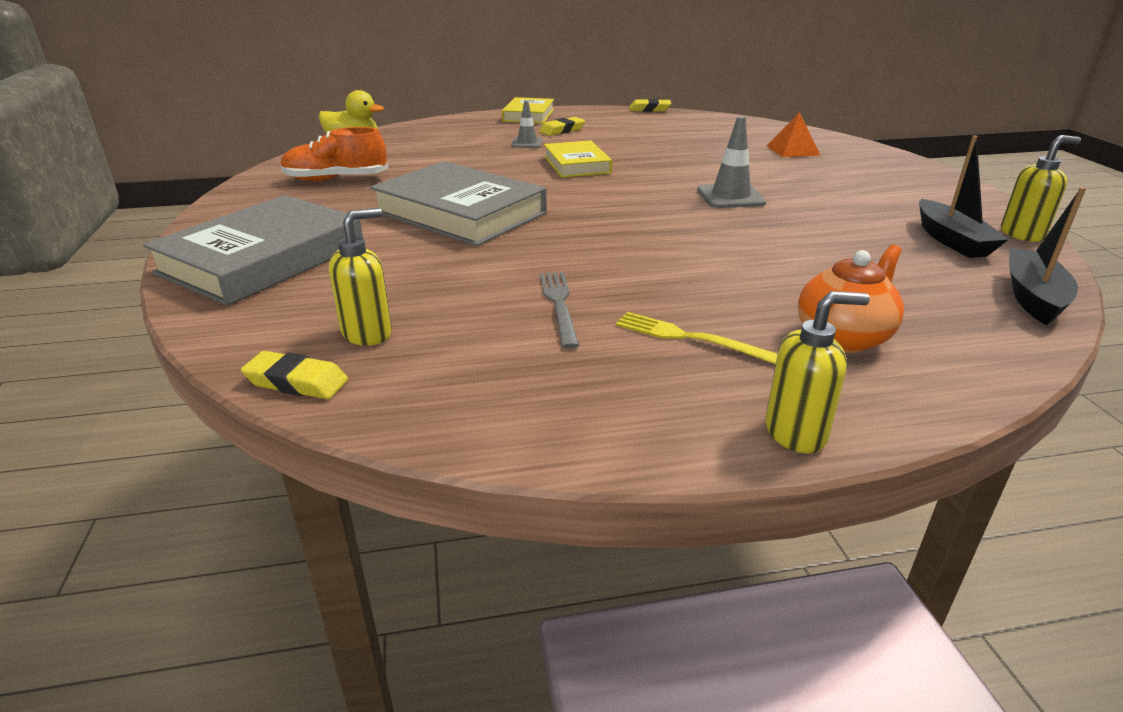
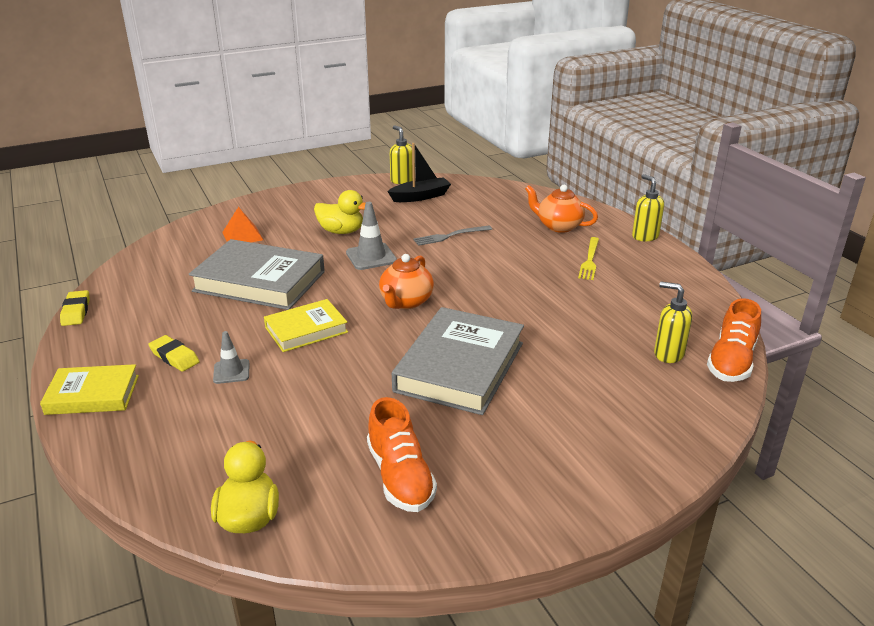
camera: 105 degrees left, 0 degrees up
grey book [143,195,363,306] -> grey book moved to [189,239,325,310]
yellow eraser [241,351,348,399] -> orange shoe [707,298,761,382]
grey fork [540,272,579,349] -> grey fork moved to [413,226,492,246]
black boat [1009,187,1086,325] -> none
none -> yellow duck [314,190,365,234]
none -> orange teapot [379,254,434,309]

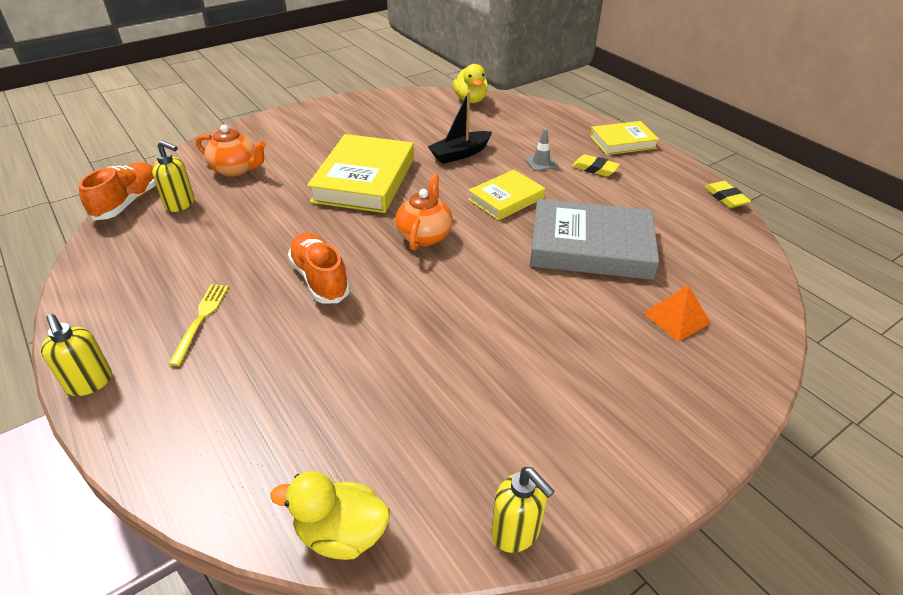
camera: 170 degrees right, 10 degrees up
yellow duck [314,190,365,234] -> yellow duck moved to [270,471,390,560]
grey traffic cone [346,202,397,270] -> none
orange shoe [367,397,437,512] -> orange shoe moved to [288,233,351,303]
black boat [387,143,451,202] -> black boat moved to [428,91,492,164]
grey book [392,307,524,415] -> yellow book [307,134,414,213]
grey fork [413,226,492,246] -> none
orange teapot [525,185,598,233] -> orange teapot moved to [196,125,266,177]

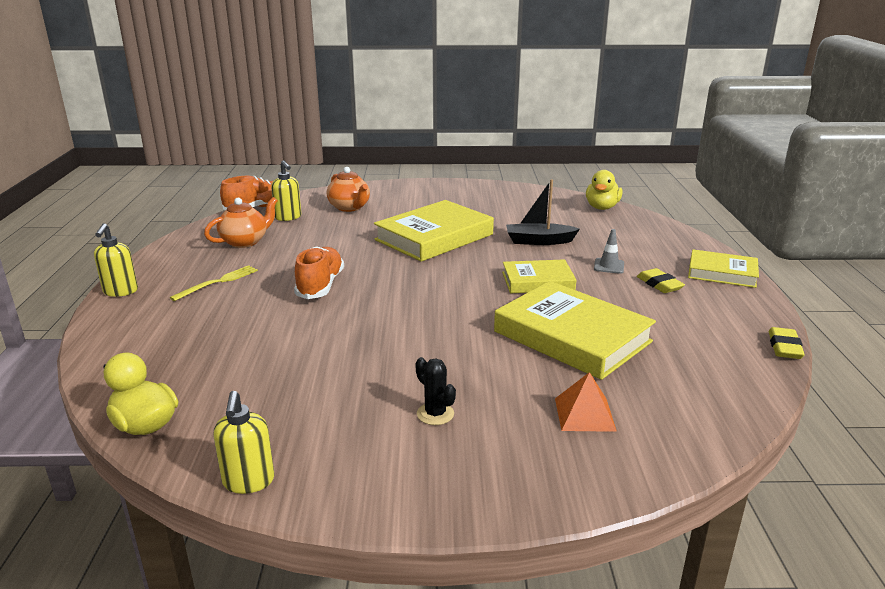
camera: 35 degrees right, 15 degrees down
orange teapot [395,174,453,251] -> orange teapot moved to [204,197,278,248]
grey book [530,199,659,280] -> yellow book [494,281,656,380]
none -> black cactus [415,357,456,425]

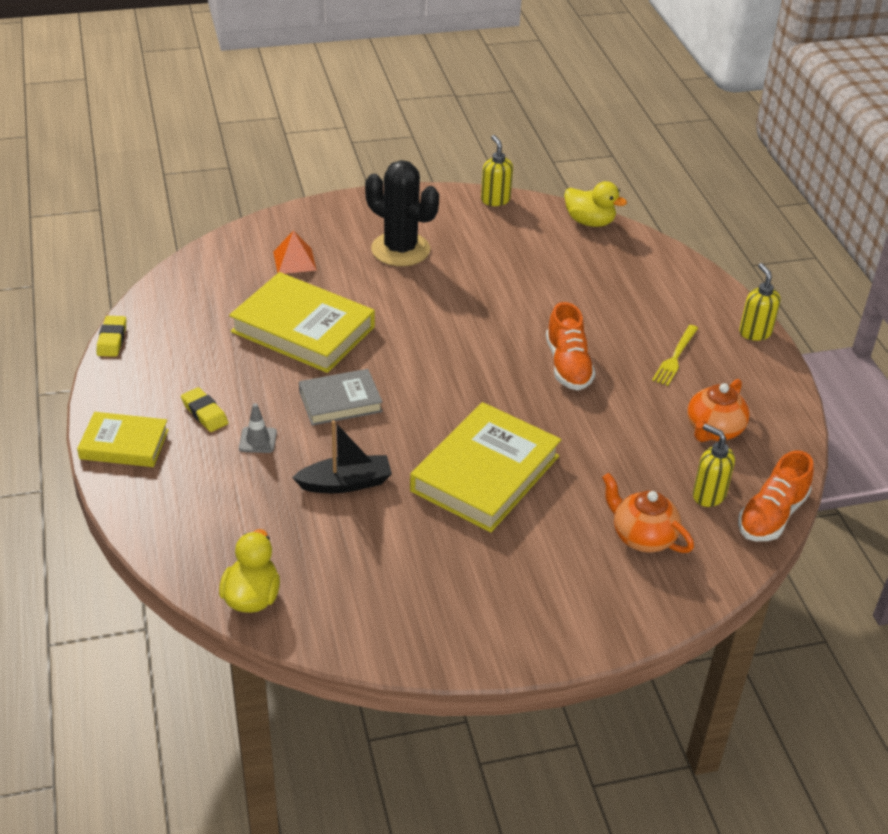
camera: 165 degrees right, 15 degrees up
black cactus [415,357,456,425] -> black cactus [365,160,439,266], size x2.20
yellow book [502,259,576,293] -> grey book [299,369,383,426]

